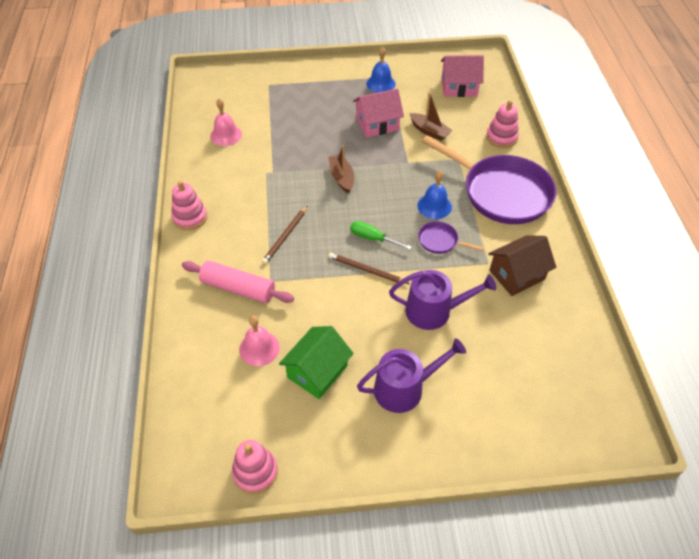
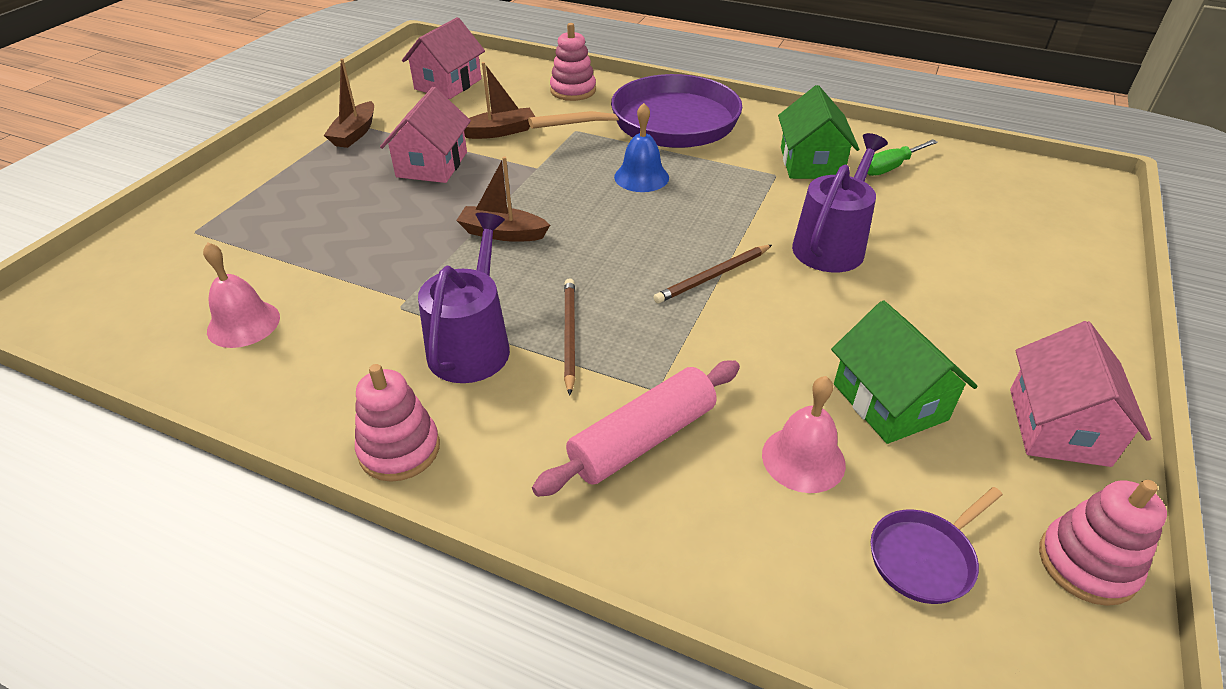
camera: 60 degrees left, 10 degrees down
brown pencil [262,206,307,264] -> brown pencil turned 150 degrees counterclockwise [564,278,575,396]
green screwdriver [350,221,412,250] -> green screwdriver moved to [867,139,938,176]
purple watering can [357,338,466,413] -> purple watering can moved to [418,213,510,383]
blue bell [366,47,396,93] -> brown boat [324,59,374,148]
purple pan [418,221,484,254] -> purple pan moved to [871,487,1003,604]
brown house [488,235,556,296] -> green house [778,85,859,179]
none -> pink house [1010,321,1151,467]

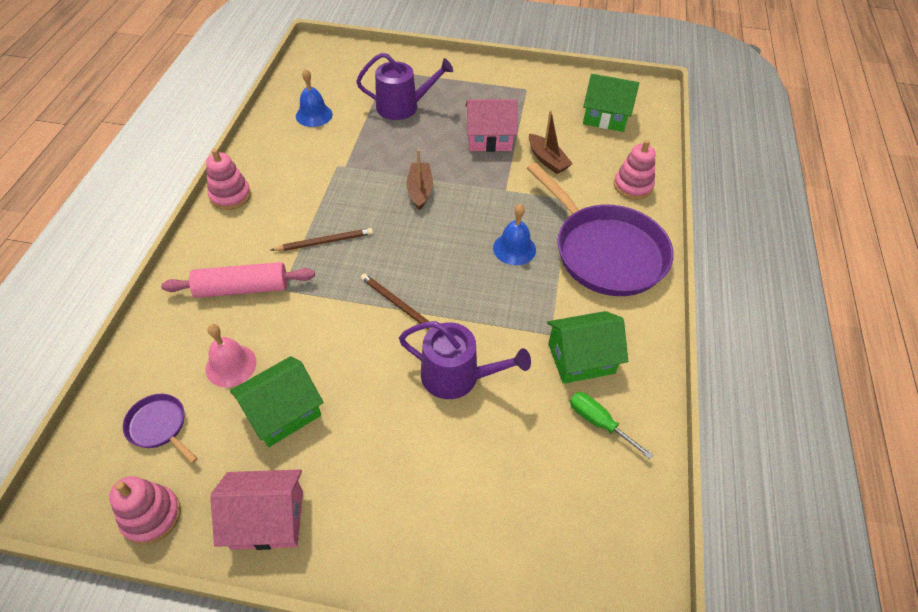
camera: 75 degrees right, 10 degrees up
pink bell [203,243,280,348] -> blue bell [296,69,333,127]
brown boat [324,59,374,148] -> none
pink house [402,17,485,99] -> green house [583,74,639,132]
purple watering can [418,213,510,383] -> purple watering can moved to [356,53,453,120]
pink rolling pin [532,361,740,497] -> pink rolling pin turned 45 degrees counterclockwise [161,262,315,298]

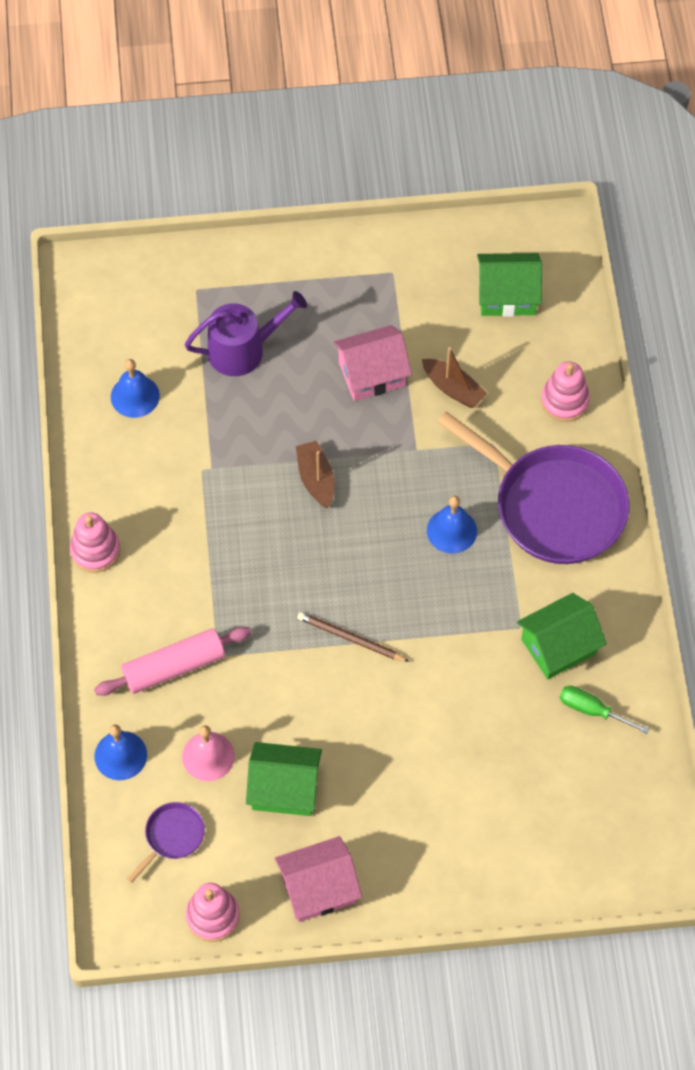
camera: 15 degrees left, 10 degrees up
purple pan [123,394,198,463] -> purple pan turned 105 degrees clockwise [127,802,205,883]
green house [230,356,323,447] -> green house turned 60 degrees clockwise [246,742,322,816]
brown pencil [271,228,373,251] -> none
purple watering can [399,321,531,399] -> none
none -> blue bell [94,724,147,780]

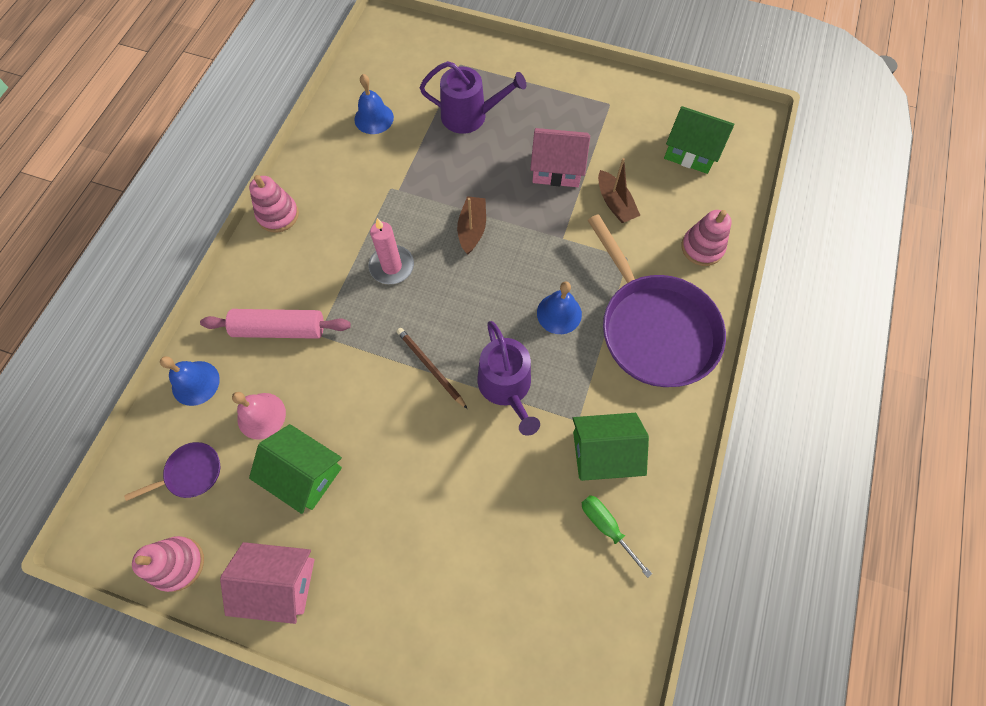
camera: 25 degrees right, 5 degrees up
none -> pink candle [369,218,414,284]
none -> purple watering can [477,321,540,436]

